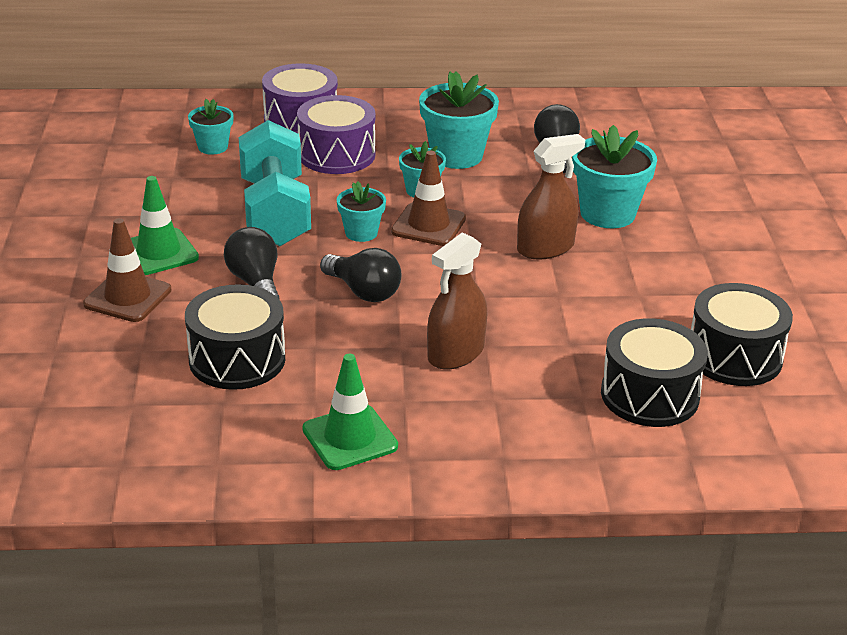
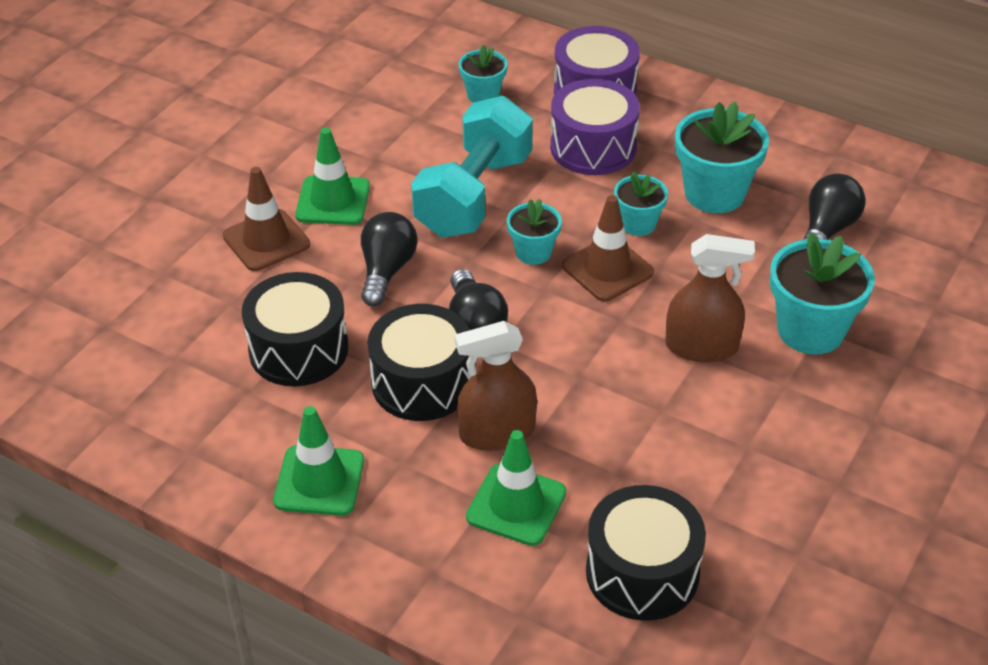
camera: 35 degrees right, 10 degrees up
black drum [691,283,793,386] -> black drum moved to [368,304,471,421]
none -> green traffic cone [466,430,566,546]

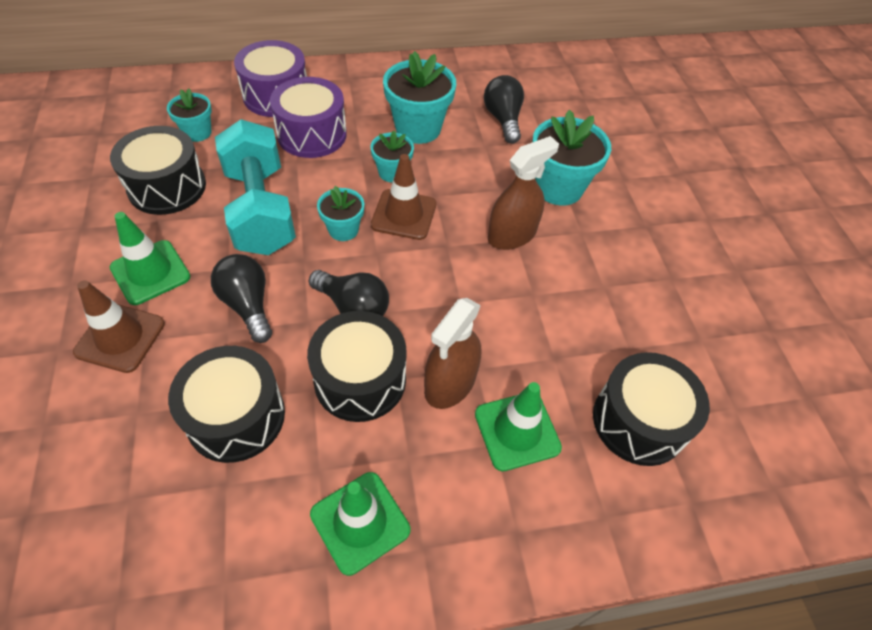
camera: 45 degrees left, 10 degrees up
none -> black drum [110,126,206,215]

